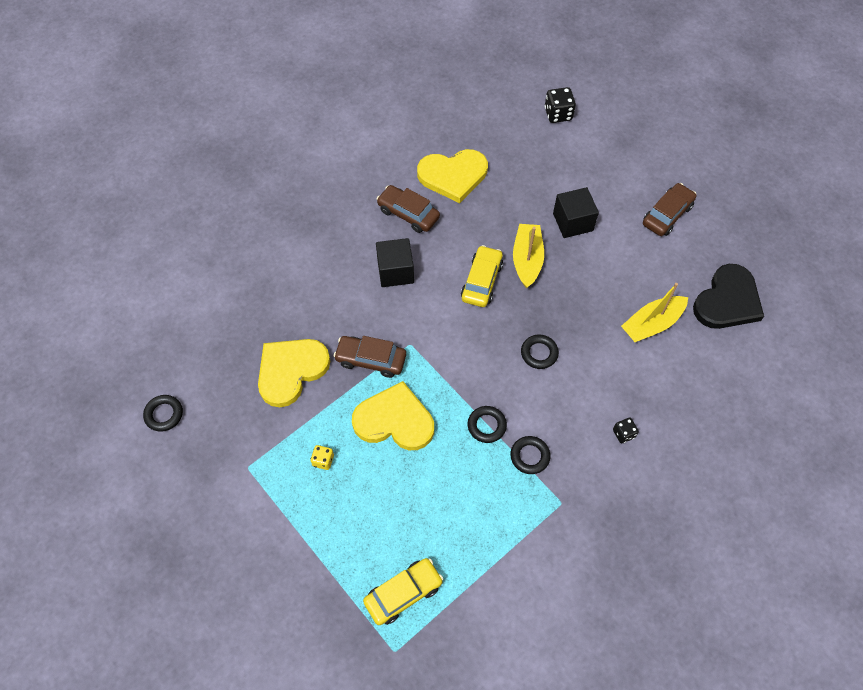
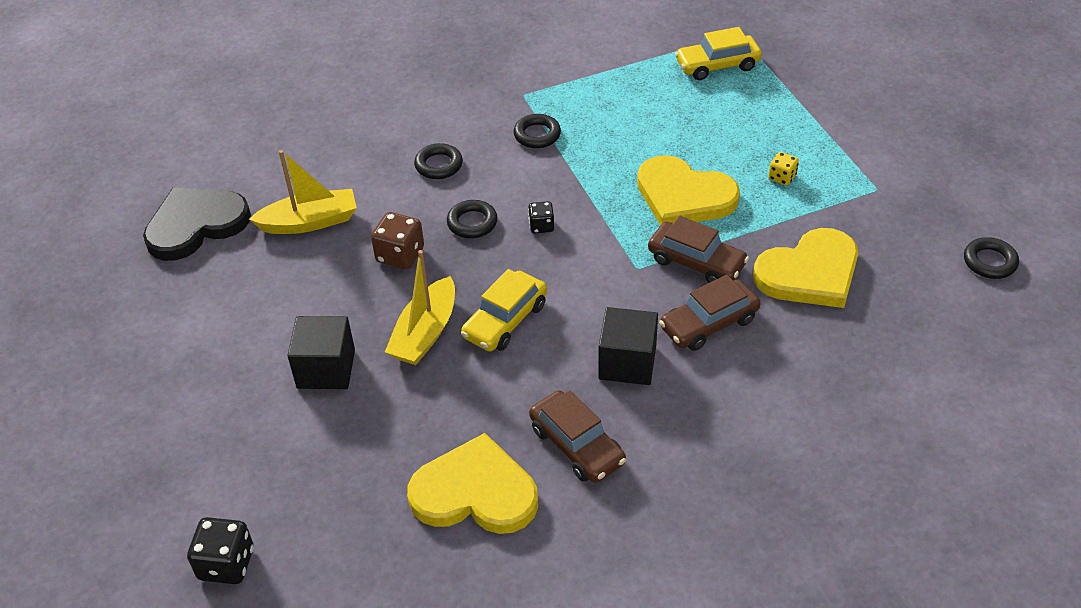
camera: 160 degrees left, 15 degrees down
black ring [468,406,507,443] -> black ring moved to [414,143,463,179]
black dice [613,418,639,444] -> black dice moved to [528,201,554,234]
brown car [643,183,697,236] -> brown car moved to [659,275,760,351]
none -> brown dice [371,212,424,269]

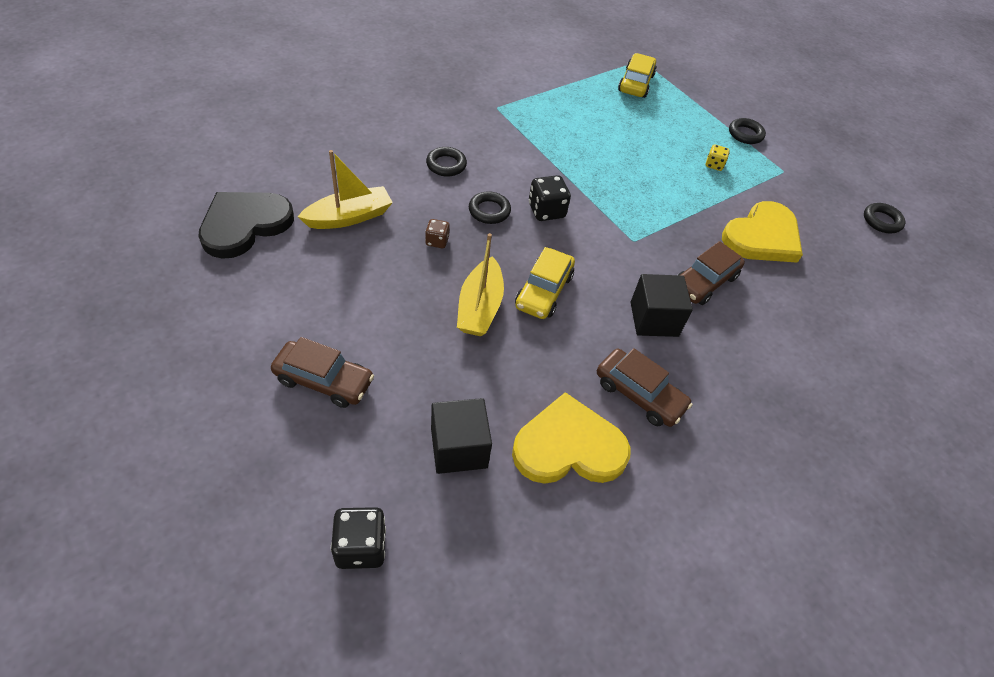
camera: 20 degrees left, 5 degrees up
black cube [287,316,355,389] -> black cube moved to [431,398,492,474]
brown dice [371,212,424,269] -> brown dice [425,219,450,248], size x0.60
black ring [514,114,561,148] -> black ring moved to [729,118,766,144]
black dice [528,201,554,234] -> black dice [529,175,571,221], size x1.66
yellow heart [637,155,740,225] -> none
brown car [648,216,749,283] -> brown car moved to [271,337,374,408]
yellow car [675,27,762,80] -> yellow car turned 135 degrees clockwise [618,53,656,98]

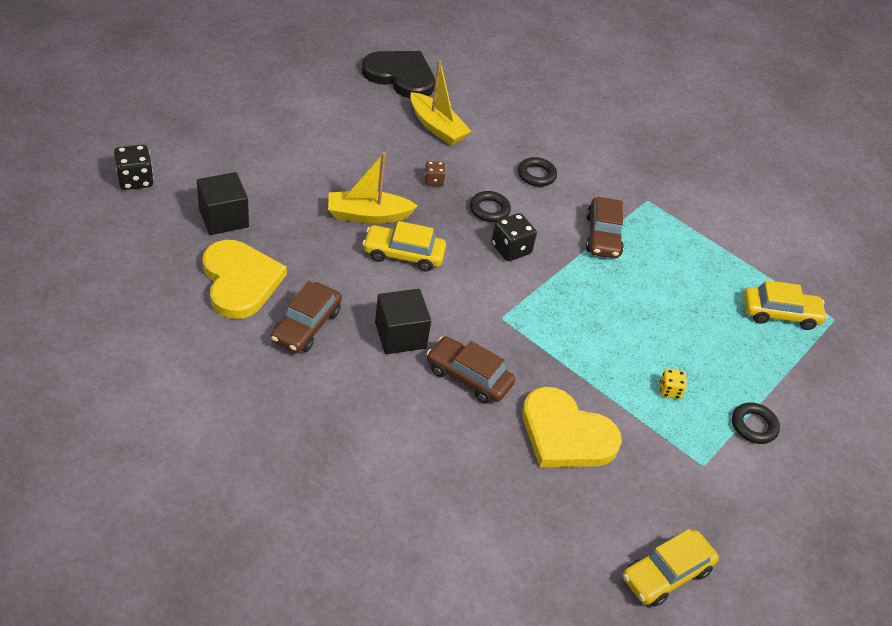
camera: 75 degrees right, 5 degrees down
brown car [271,337,374,408] -> brown car moved to [586,197,624,258]
black ring [864,203,906,233] -> yellow car [623,529,719,607]

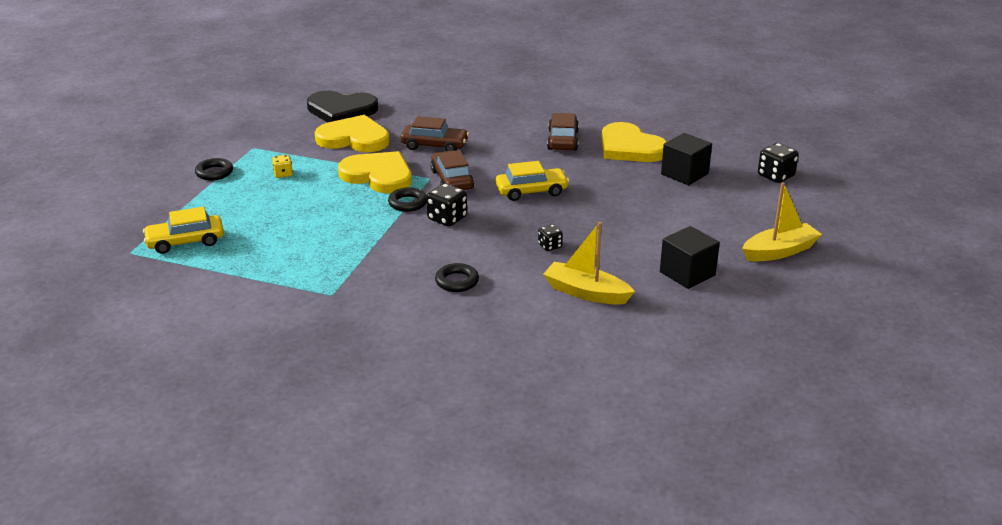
camera: 165 degrees right, 15 degrees down
yellow boat [328,152,418,224] -> yellow boat moved to [742,182,822,261]
black heart [362,51,435,99] -> black heart moved to [307,91,378,123]
black cube [375,289,431,354] -> black cube moved to [660,226,720,289]
brown dice [424,161,446,186] -> black dice [538,224,563,251]
black ring [470,191,511,222] -> black ring moved to [388,188,427,212]
brown car [586,197,624,258] -> brown car moved to [430,150,474,190]
yellow car [623,529,719,607] -> none
none -> yellow heart [338,151,412,194]

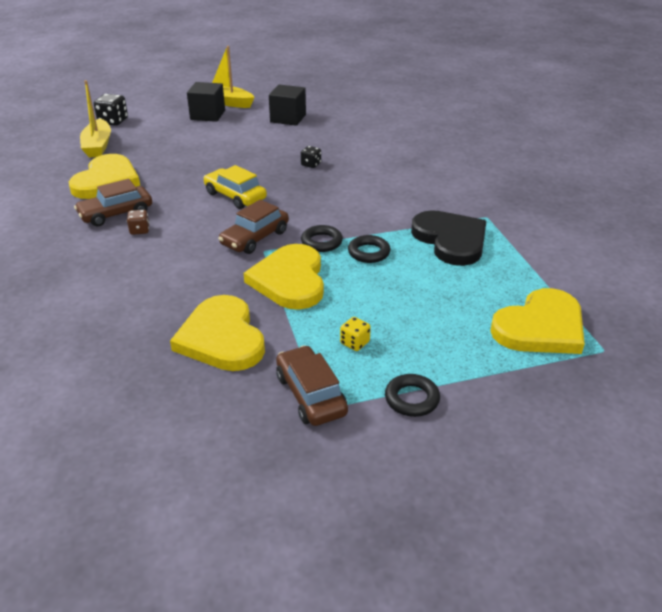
camera: 125 degrees left, 5 degrees up
yellow car [143,207,224,254] -> yellow heart [490,288,585,354]
black heart [307,91,378,123] -> black heart moved to [411,210,486,266]
brown car [401,116,469,151] -> brown car moved to [276,345,348,426]
black dice [427,183,467,226] -> none
black ring [435,263,479,292] -> black ring moved to [348,235,390,263]
yellow boat [543,222,635,305] -> yellow boat moved to [80,80,111,157]
black cube [661,133,712,185] -> black cube moved to [187,82,225,122]
none -> brown dice [127,210,150,235]

